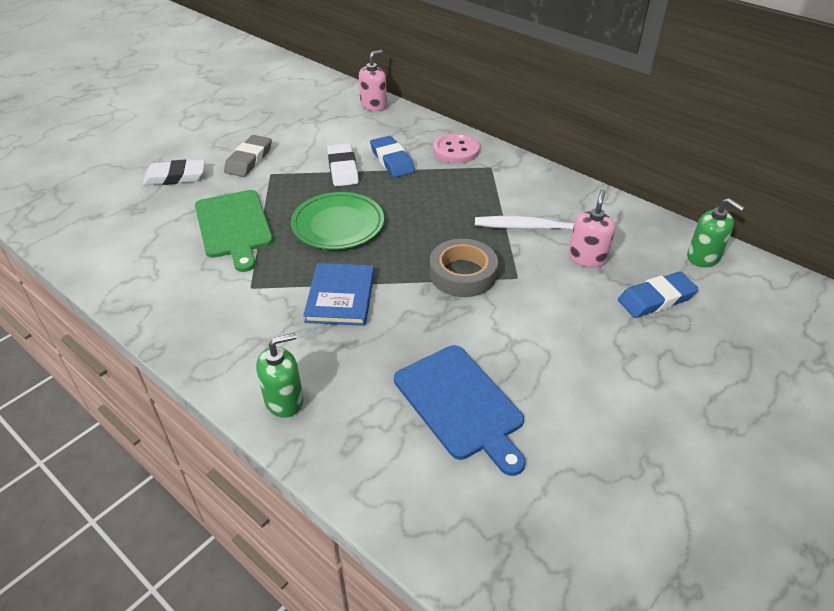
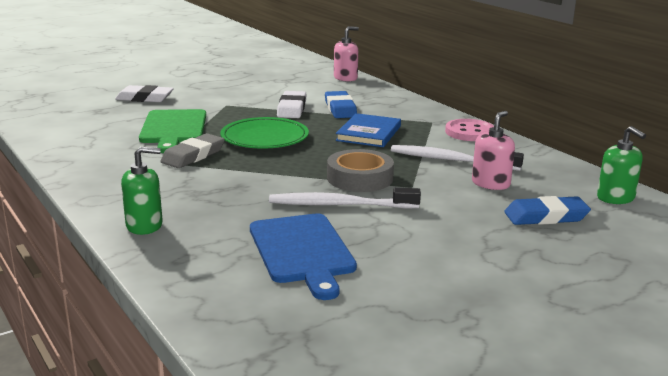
camera: 15 degrees right, 20 degrees down
grey eraser [224,135,272,177] -> grey eraser moved to [160,133,225,168]
blue book [303,263,374,326] -> blue book moved to [336,113,401,147]
pink button [433,133,480,163] -> pink button moved to [445,119,494,141]
none -> white toothbrush [269,188,421,208]

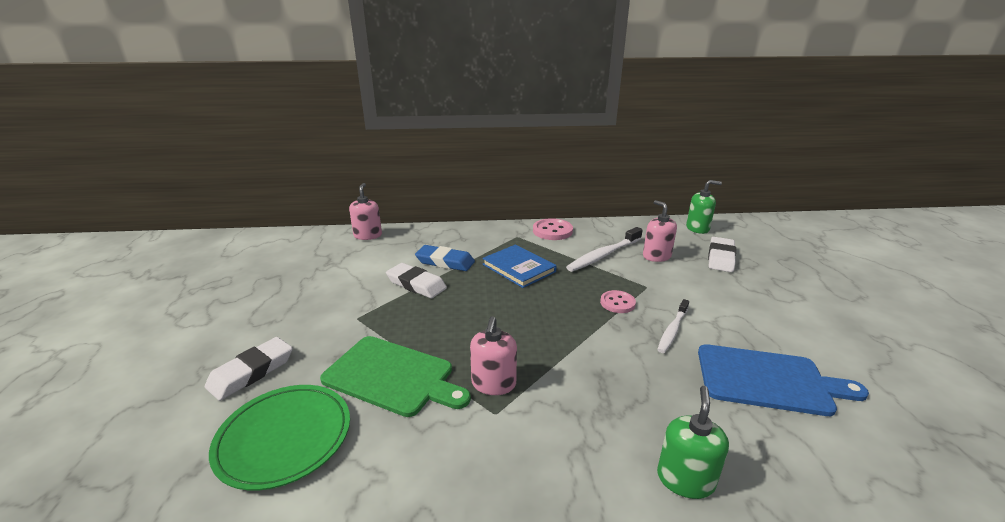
camera: 60 degrees left, 5 degrees up
grey eraser [160,133,225,168] -> pink soap dispenser [470,316,517,395]
green plate [220,117,309,149] -> green plate moved to [209,385,350,490]
white toothbrush [269,188,421,208] -> white toothbrush [657,299,689,353], size x0.64
grey tape [327,149,394,192] -> pink button [600,290,636,313]
blue eraser [504,196,591,225] -> white eraser [708,237,736,272]

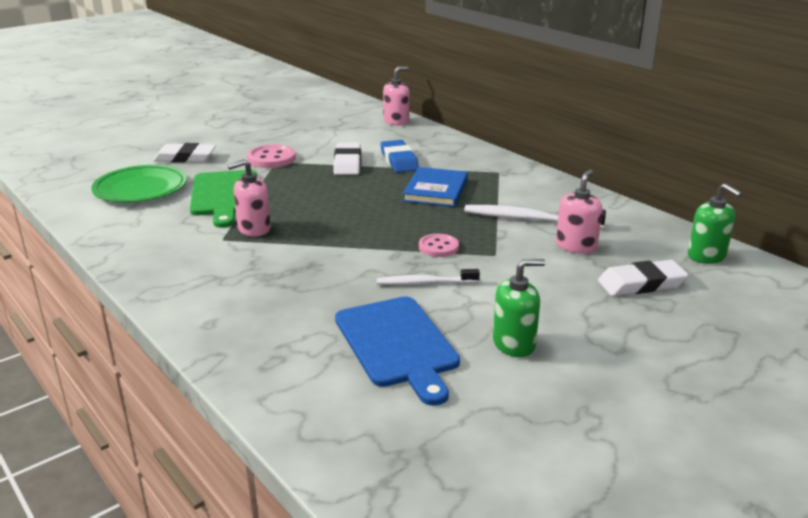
camera: 55 degrees right, 0 degrees up
pink button [533,218,573,240] -> pink button moved to [247,145,296,168]
green soap dispenser [657,386,729,499] -> green soap dispenser moved to [493,259,545,357]

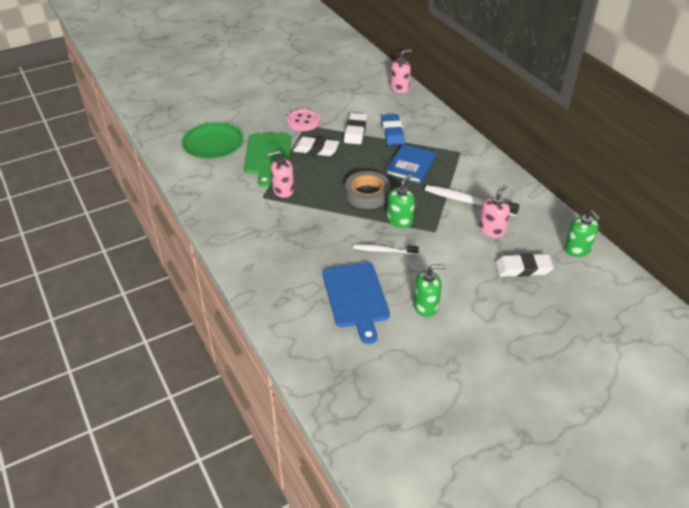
camera: 10 degrees right, 15 degrees up
white eraser [153,143,216,163] -> white eraser moved to [293,137,339,156]
pink button [419,234,459,257] -> green soap dispenser [387,175,415,228]
none -> grey tape [345,171,390,209]

